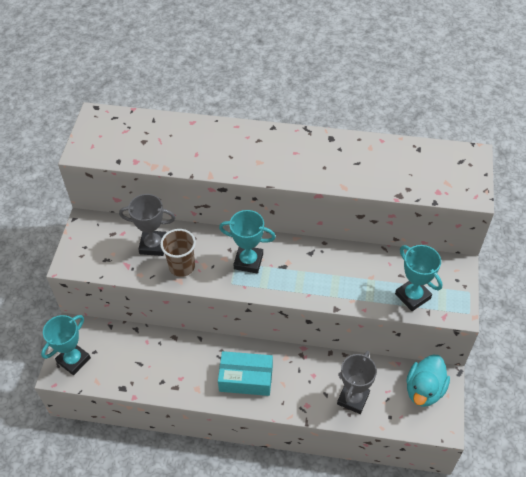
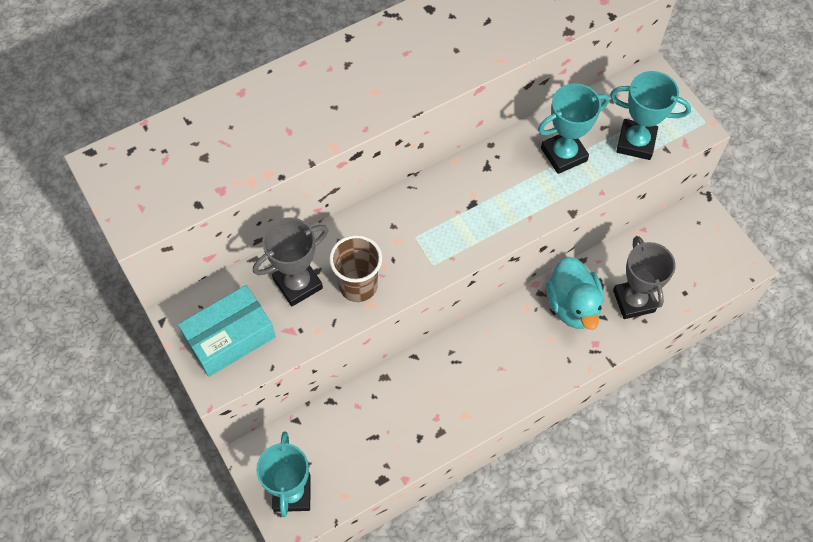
camera: 40 degrees left, 10 degrees up
turquoise box [218,351,273,396] -> turquoise box moved to [178,285,276,377]
turquoise trophy [219,210,276,274] -> turquoise trophy moved to [538,83,609,174]
turquoise duck [406,355,450,407] -> turquoise duck moved to [546,256,603,330]

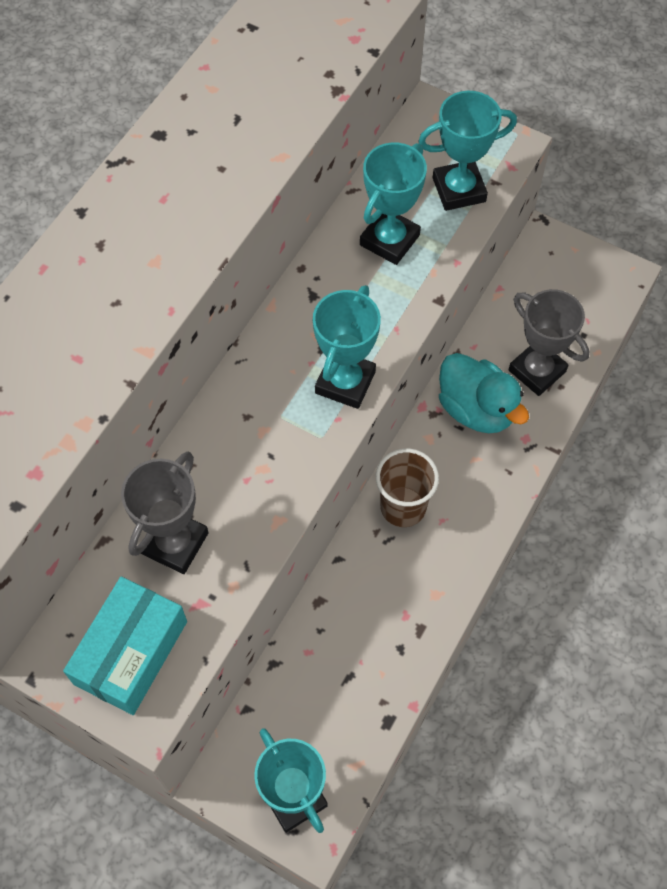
camera: 30 degrees left, 0 degrees up
brown cup [329,235,382,302] -> brown cup moved to [376,448,439,527]
none -> turquoise trophy [313,285,381,409]

